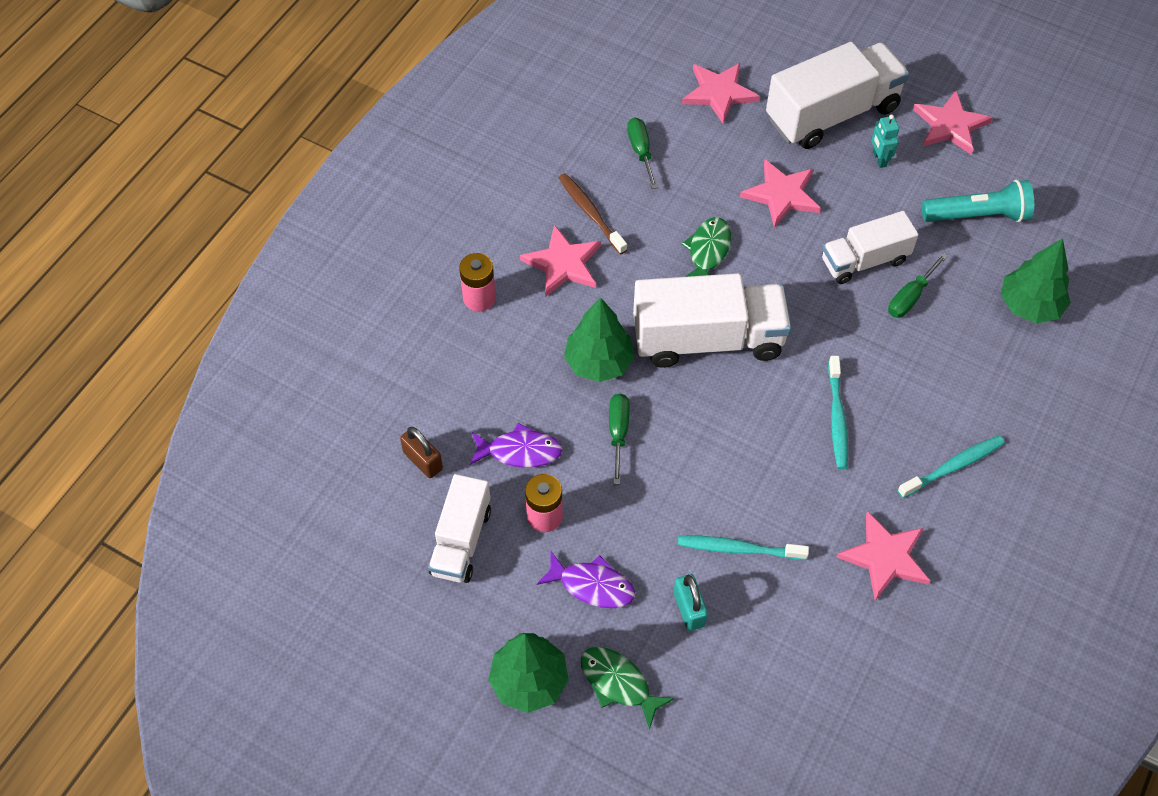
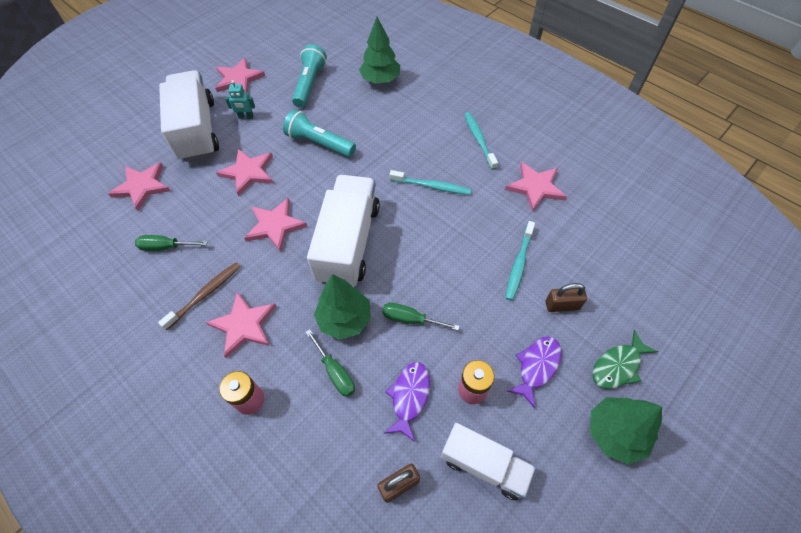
camera: 75 degrees left, 0 degrees up
brown toothbrush [559,173,627,255] -> brown toothbrush turned 150 degrees clockwise [158,262,241,330]
turquoise padlock [674,574,708,631] -> brown padlock [546,283,587,312]
green fish [682,217,731,277] -> pink star [244,198,308,252]
white truck [822,211,919,284] -> turquoise flashlight [283,110,356,157]
green screwdriver [888,253,948,318] -> green screwdriver moved to [306,329,355,397]

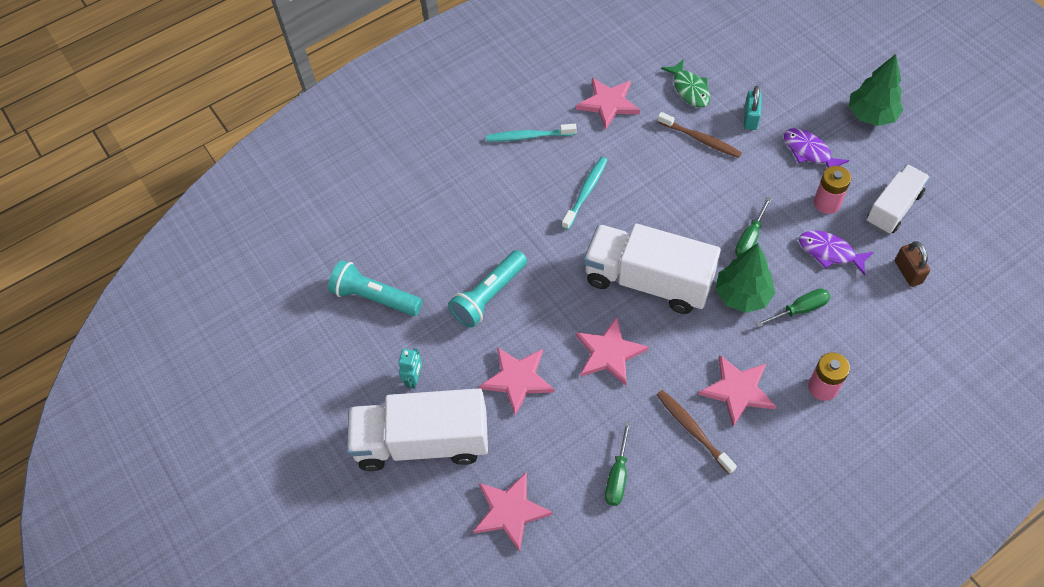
camera: 75 degrees left, 0 degrees up
pink star [215,58,265,93] -> none
green tree [359,17,400,84] -> none
turquoise toothbrush [505,221,535,301] -> brown toothbrush [657,112,742,158]
brown padlock [546,283,587,312] -> turquoise padlock [744,86,762,130]
green fish [593,330,658,389] -> green fish moved to [661,59,710,108]

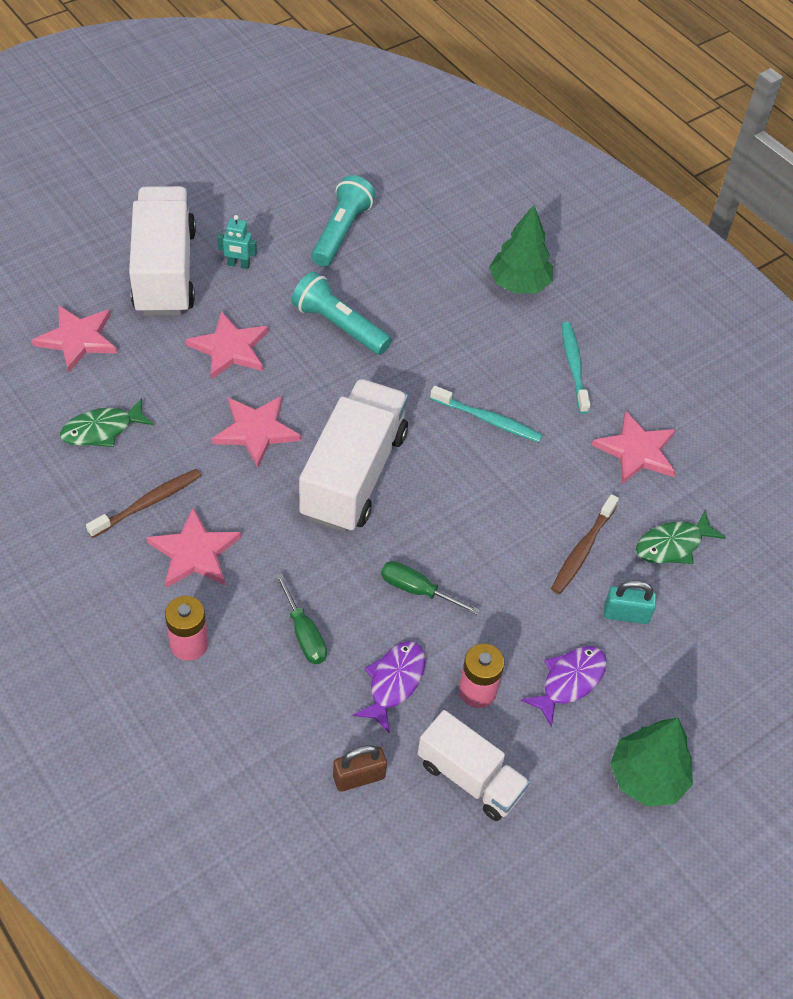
camera: 80 degrees right, 5 degrees down
green screwdriver [605,422,631,506] -> green fish [60,398,154,447]
green tree [715,243,775,313] -> green tree moved to [489,205,553,294]

